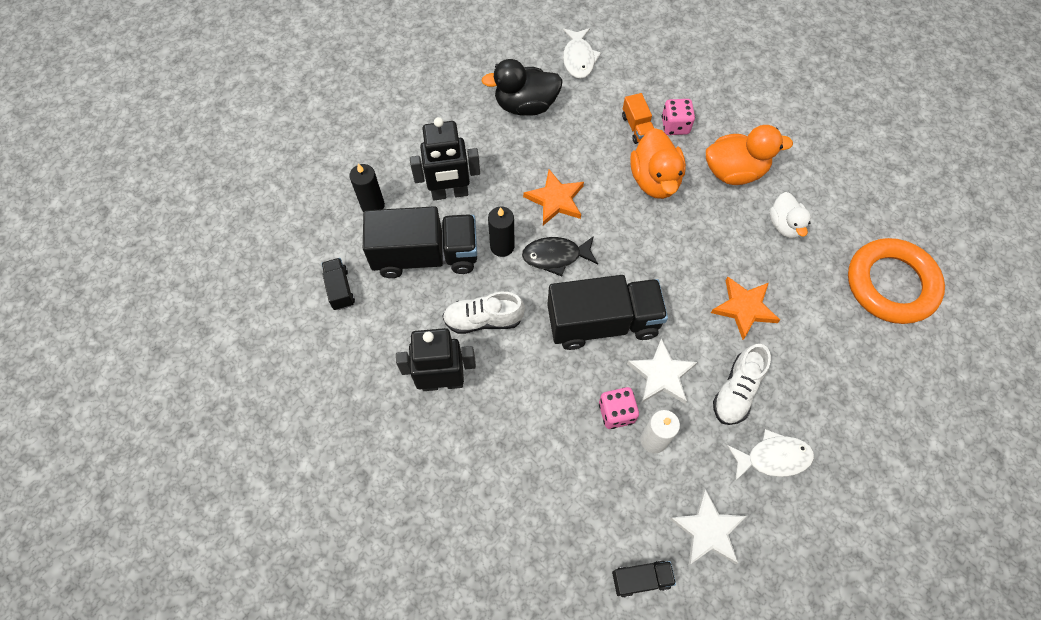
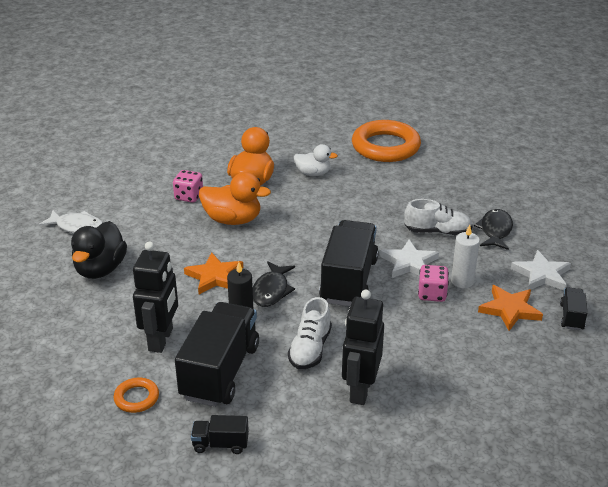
camera: 70 degrees left, 30 degrees down
black candle [349,163,385,212] -> orange ring [114,378,159,413]
orange truck [622,93,654,144] -> none
orange star [711,277,780,340] -> orange star moved to [478,285,543,331]
white shoe [713,344,771,425] -> white shoe turned 45 degrees counterclockwise [404,199,473,235]
white fish [727,429,814,481] -> black fish [474,209,513,250]

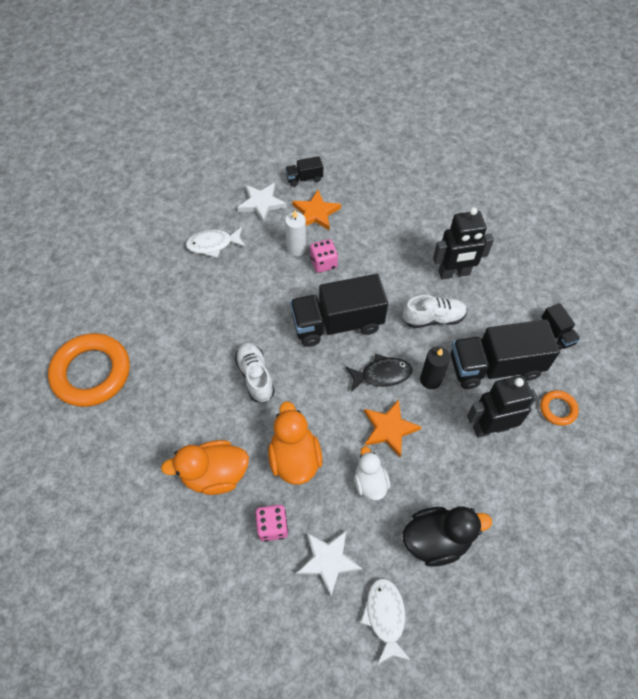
camera: 115 degrees left, 25 degrees up
white duck [294,144,338,176] -> white duck moved to [354,446,390,500]
white star [380,239,439,278] -> white star moved to [296,531,362,596]
white shoe [404,199,473,235] -> white shoe moved to [235,342,275,403]
black fish [474,209,513,250] -> white fish [186,227,246,258]

